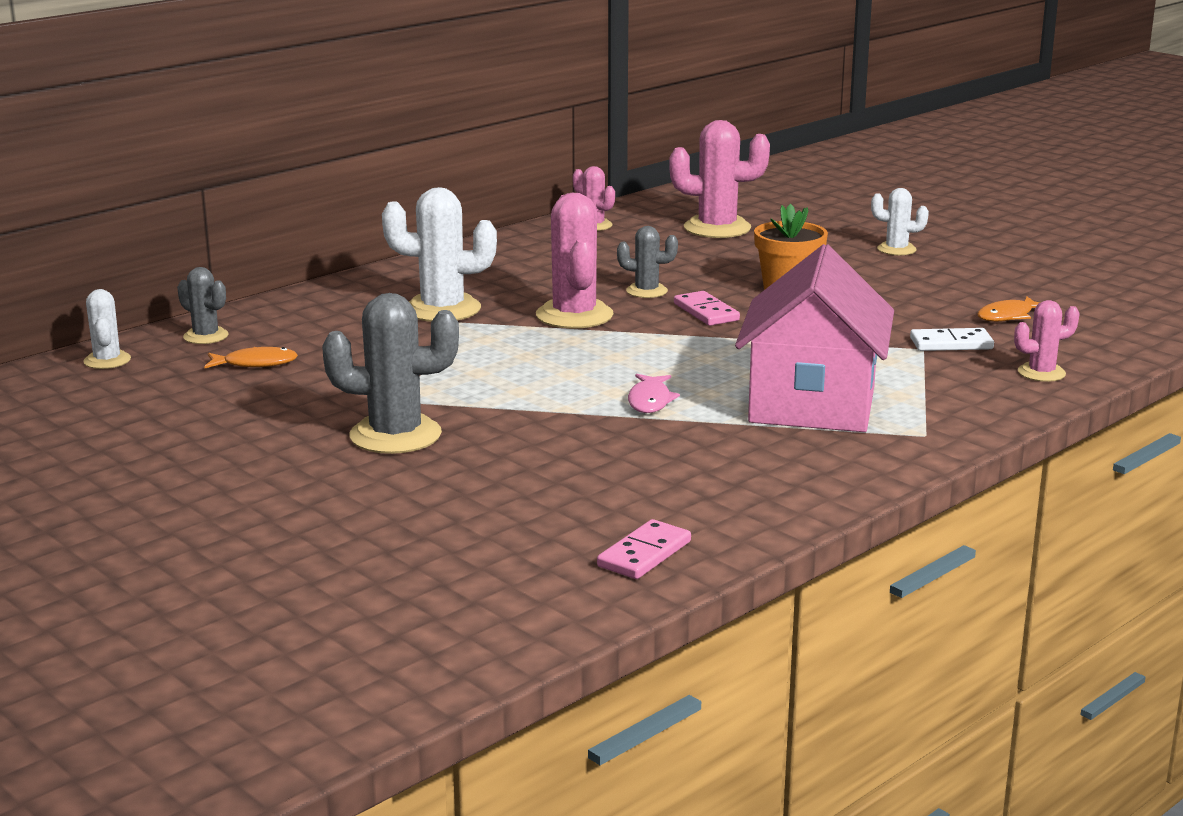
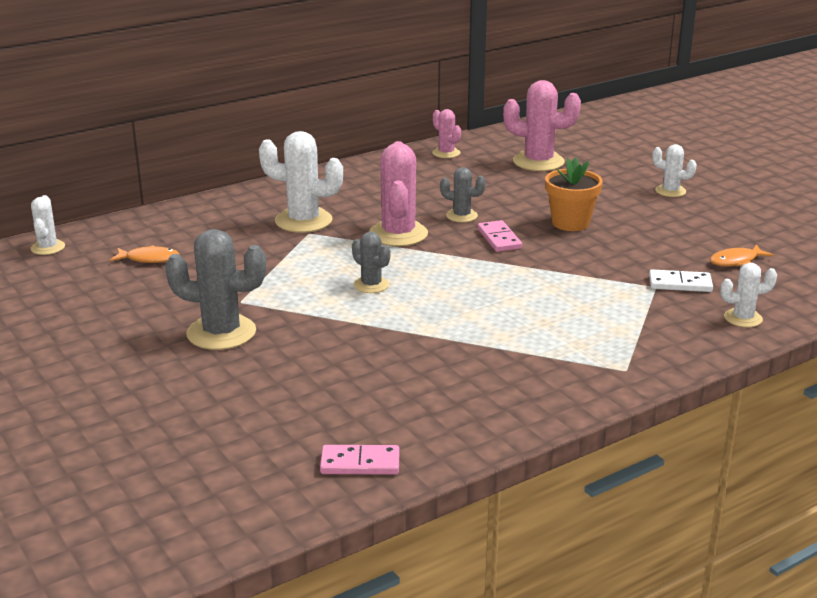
camera: 10 degrees right, 5 degrees up
grey cactus [177,267,229,344] -> grey cactus moved to [352,232,390,293]
pink domino [597,519,691,579] -> pink domino turned 45 degrees clockwise [320,445,399,475]
pink fish [628,374,680,413] -> none
pink house [735,244,894,432] -> none
pink cactus [1014,300,1080,382] -> white cactus [720,263,777,327]

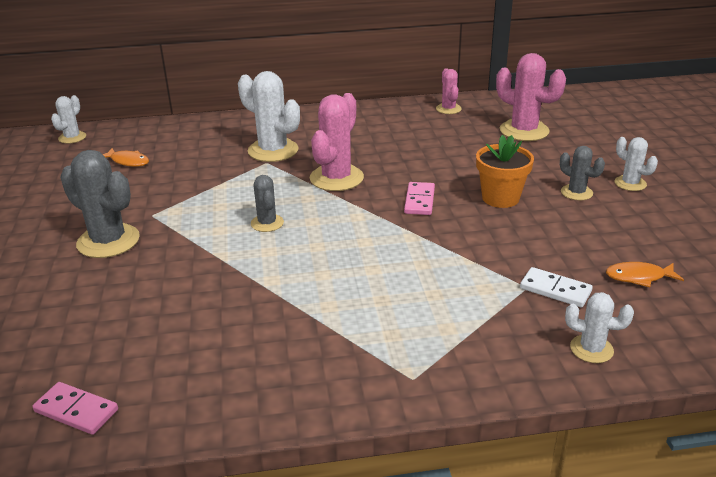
camera: 25 degrees right, 5 degrees up
grey cactus [440,167,486,222] -> grey cactus moved to [560,146,605,200]

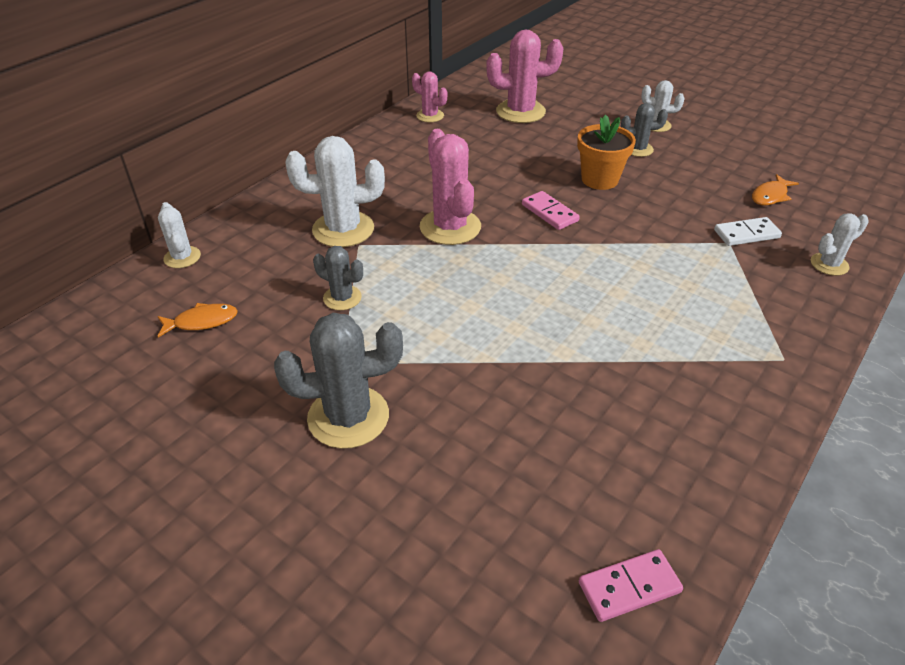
camera: 45 degrees left, 10 degrees up
white cactus [51,95,86,144] -> white cactus moved to [158,202,201,268]
grey cactus [251,175,284,232] -> grey cactus moved to [313,246,363,310]

